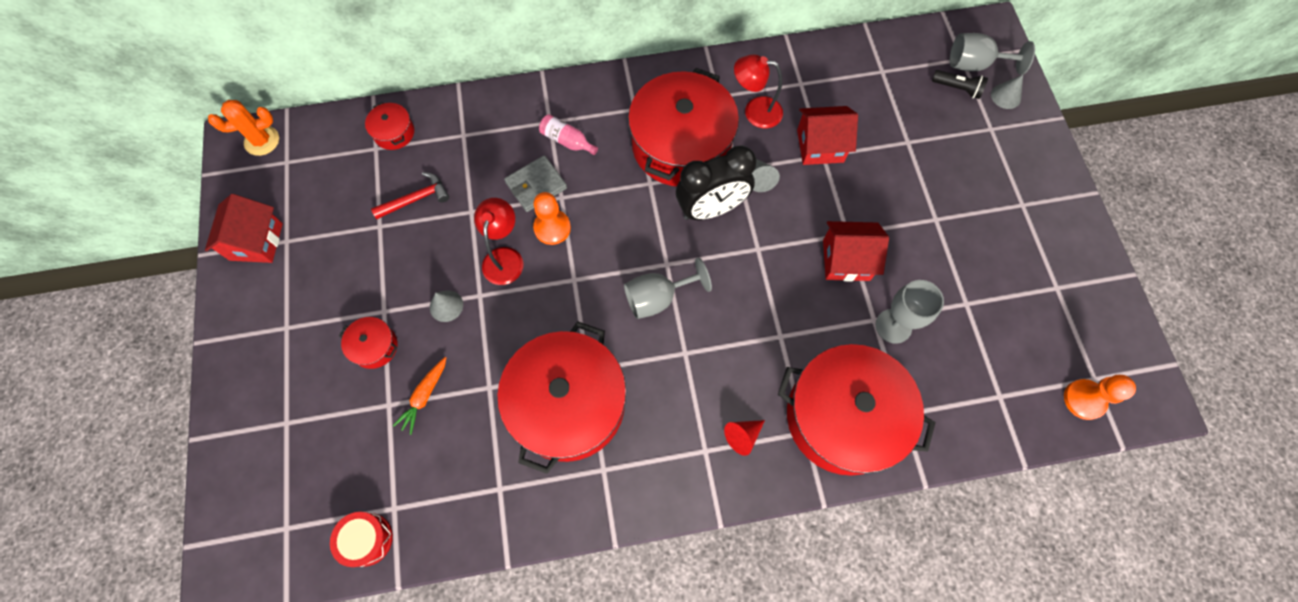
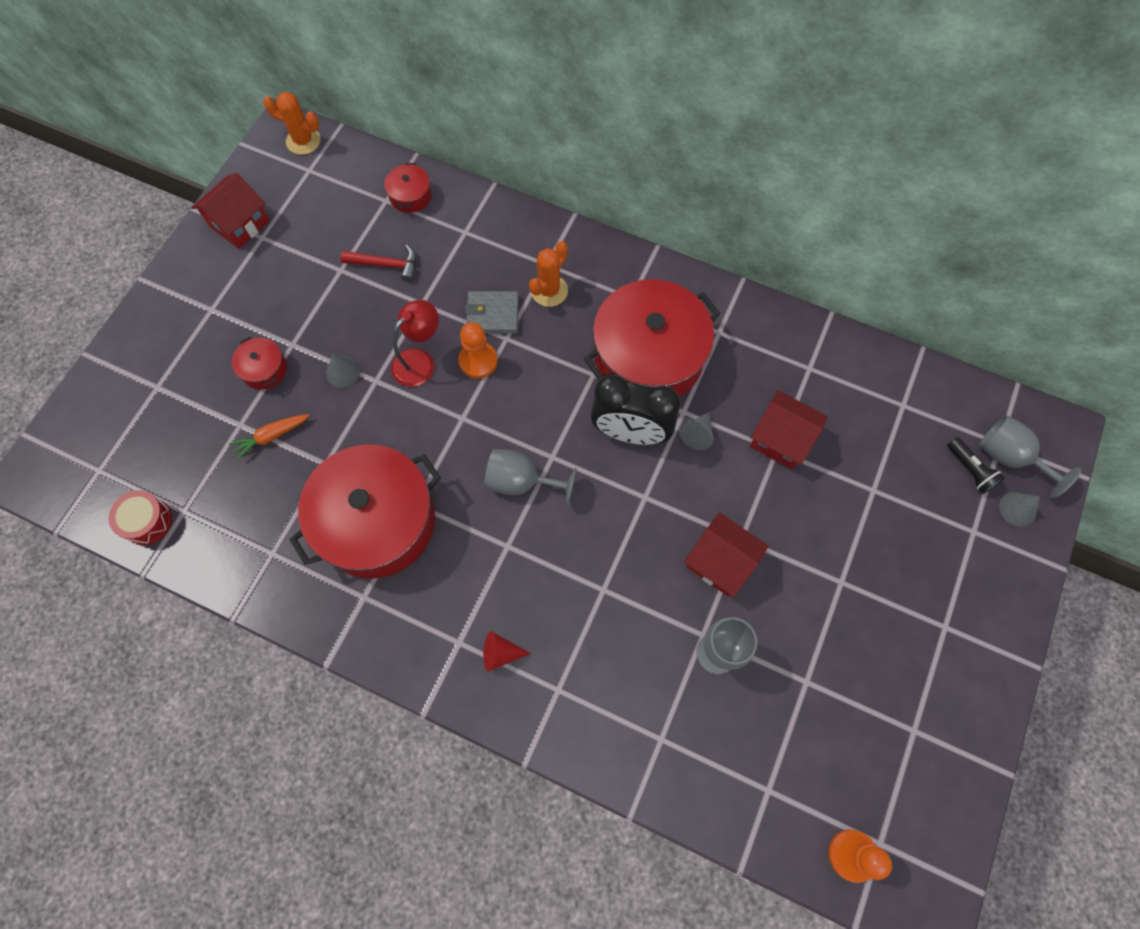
camera: 35 degrees right, 0 degrees up
pink bottle [539,114,598,155] -> orange cactus [529,241,568,307]
red lamp [734,54,783,128] -> none
red pot [778,344,936,476] -> none

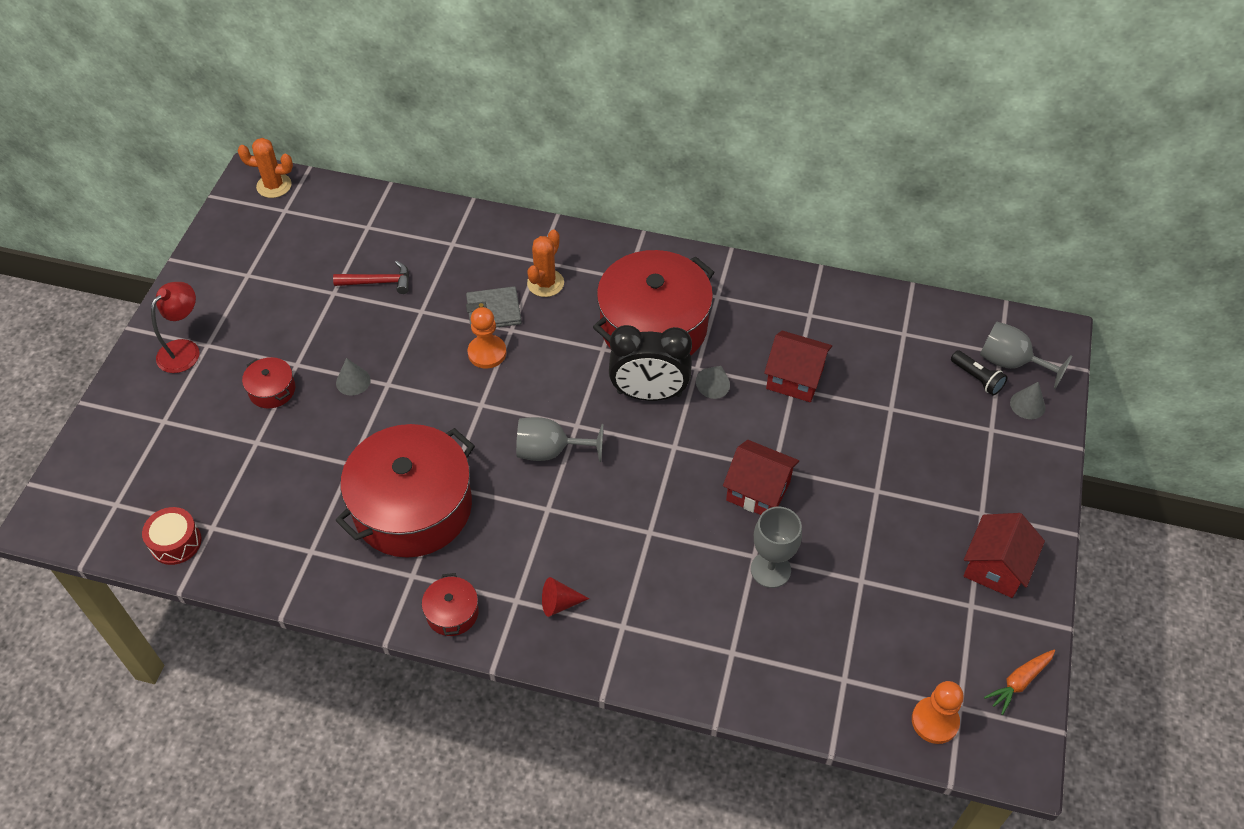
camera: 10 degrees left, 15 degrees down
red house [191,173,270,249] -> red house moved to [963,513,1045,598]
orange carrot [229,414,310,461] -> orange carrot moved to [984,650,1055,715]
red pot [384,163,431,213] -> red pot moved to [422,573,479,636]
red lamp [391,300,439,387] -> red lamp moved to [151,282,199,373]

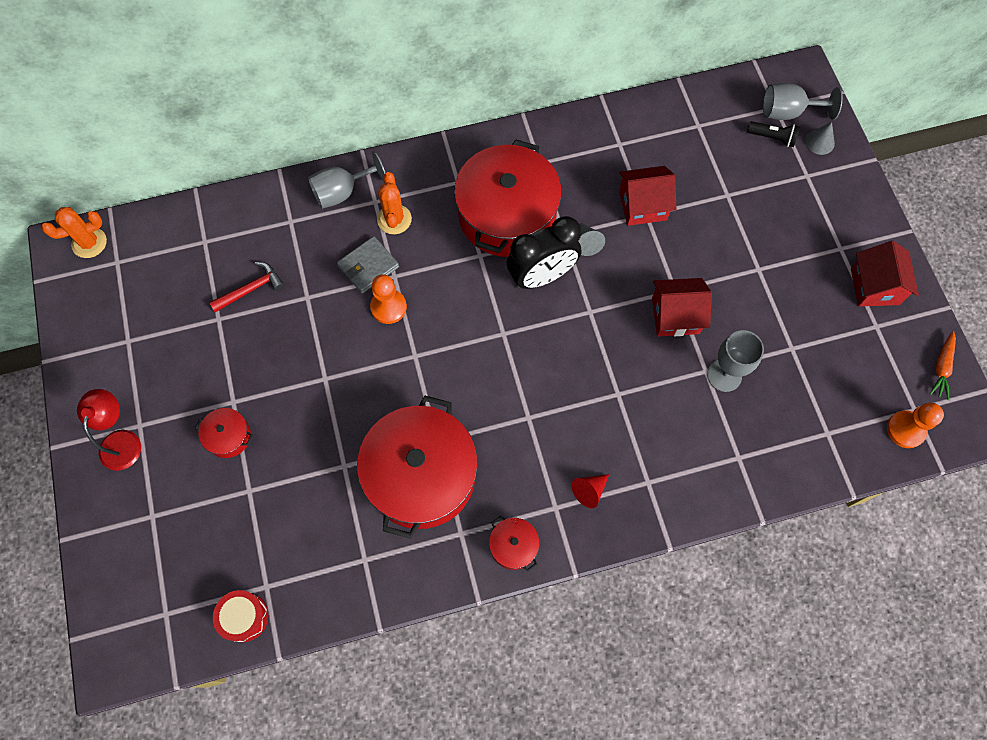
camera: 30 degrees left, 15 degrees up
grey cone [336,358,371,396] -> none
grey goblet [516,417,604,462] -> grey goblet moved to [308,151,385,209]

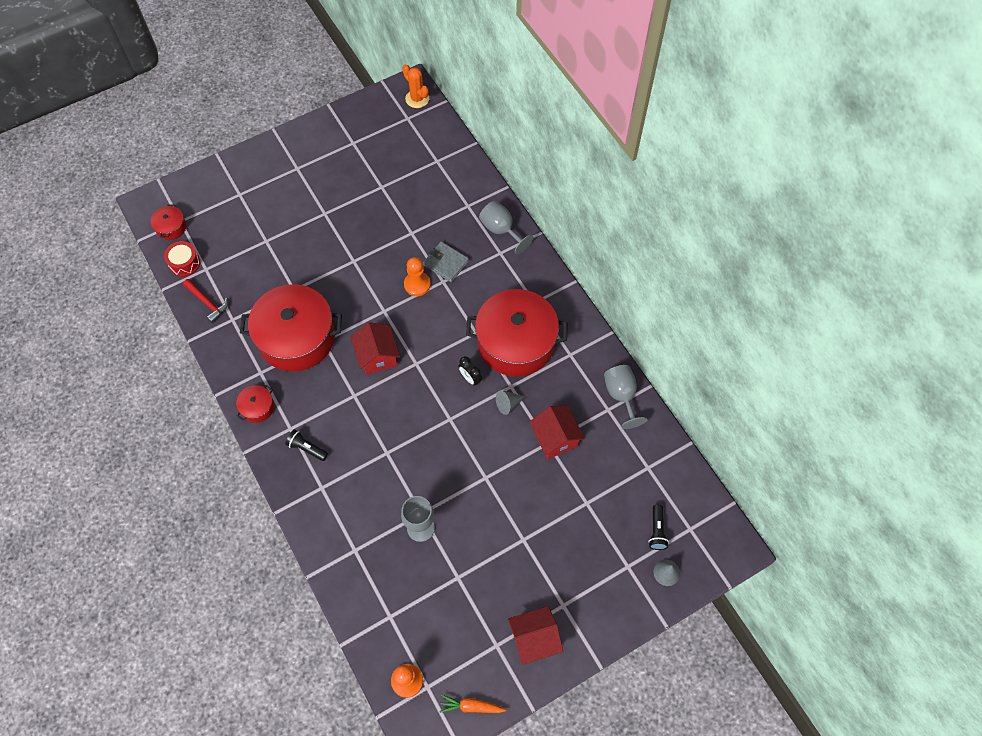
camera: 75 degrees right, 5 degrees down
red lamp [77,389,141,471] -> none
red pot [195,408,253,458] -> red pot moved to [151,204,186,240]
red hammer [209,262,284,312] -> red hammer moved to [183,279,228,323]
orange cactus [377,172,412,234] -> none
black clock [507,216,581,289] -> black clock [459,356,482,386], size x0.47
red cone [572,474,609,508] -> black flashlight [285,429,328,461]
red house [652,278,712,336] -> red house moved to [351,322,400,375]
grey goblet [763,83,843,120] -> grey goblet moved to [604,365,647,429]

